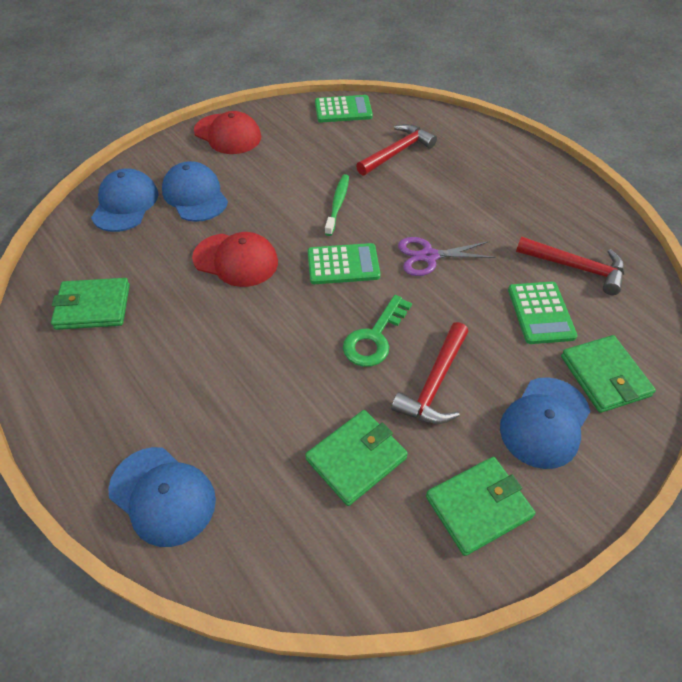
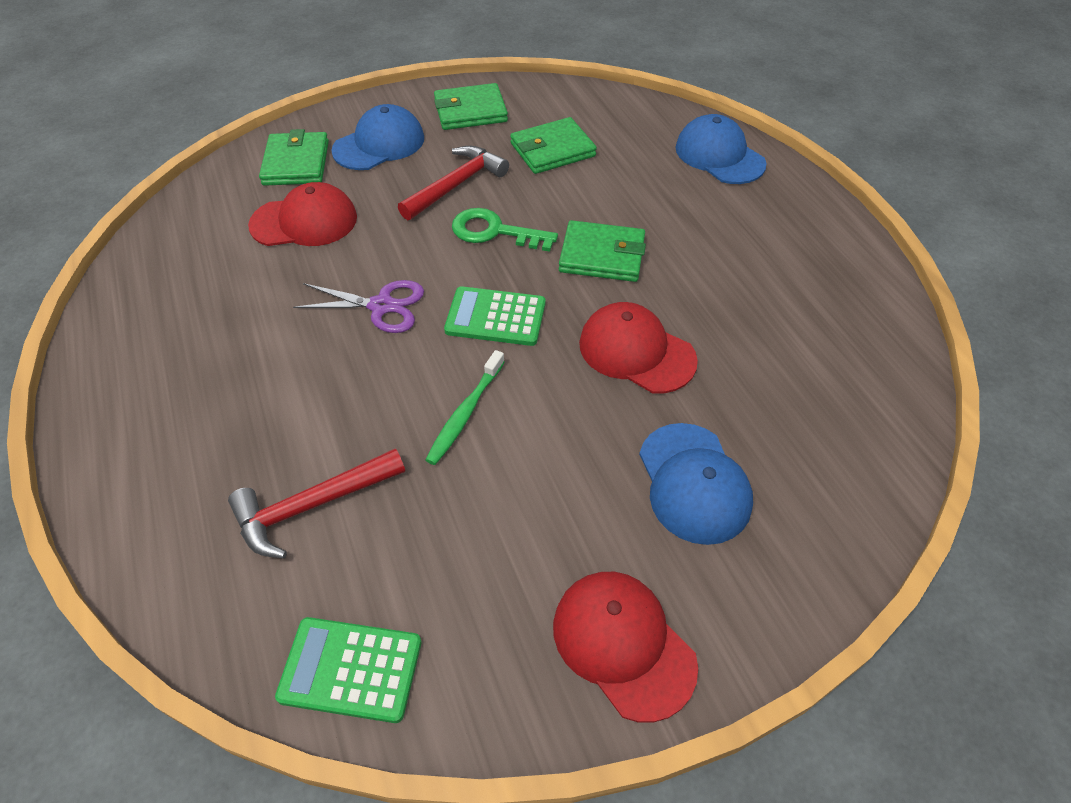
camera: 165 degrees left, 0 degrees up
green wallet [51,278,130,330] -> green wallet moved to [559,220,646,282]
blue cap [91,169,158,232] -> none
green key [343,295,412,367] -> green key turned 120 degrees counterclockwise [452,208,558,252]
green calculator [508,282,578,344] -> red cap [248,182,357,246]
red hammer [516,237,624,295] -> none

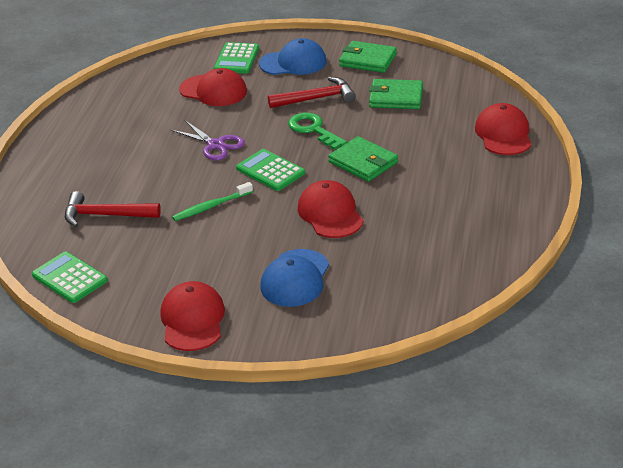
camera: 35 degrees right, 15 degrees down
green wallet [259,129,329,186] -> green calculator [214,42,259,73]
blue cap [676,114,767,184] -> red cap [475,103,532,155]

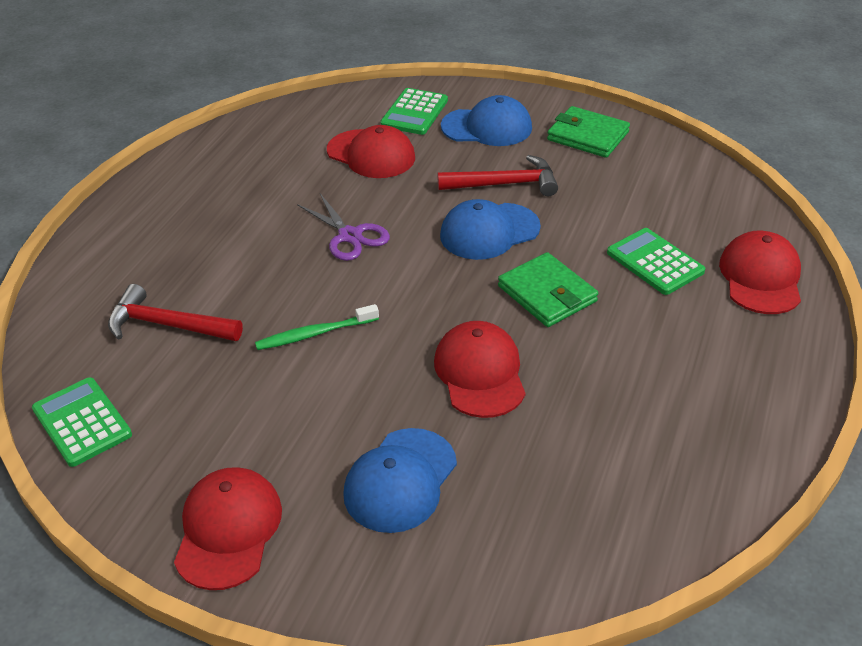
camera: 10 degrees right, 5 degrees up
green calculator [236,149,305,191] -> green calculator moved to [607,228,705,295]
green key [288,113,347,150] -> blue cap [440,199,541,260]
green wallet [369,79,423,109] -> none

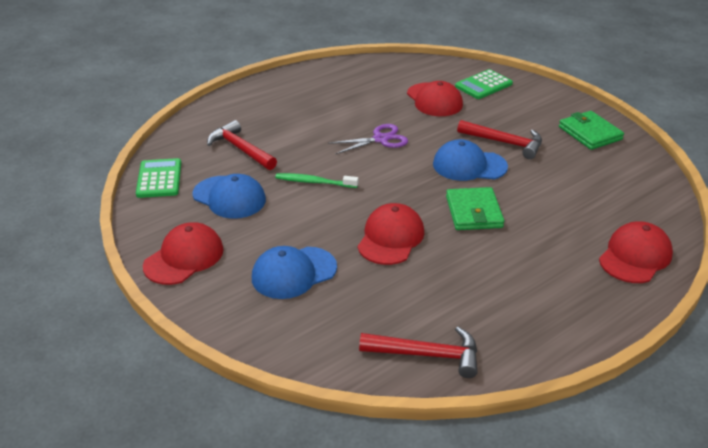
camera: 30 degrees right, 5 degrees down
purple scissors [297,194,390,261] -> purple scissors turned 105 degrees counterclockwise [328,124,408,154]
blue cap [441,95,532,146] -> blue cap moved to [192,174,266,219]
green calculator [607,228,705,295] -> none
none -> red hammer [359,326,478,378]

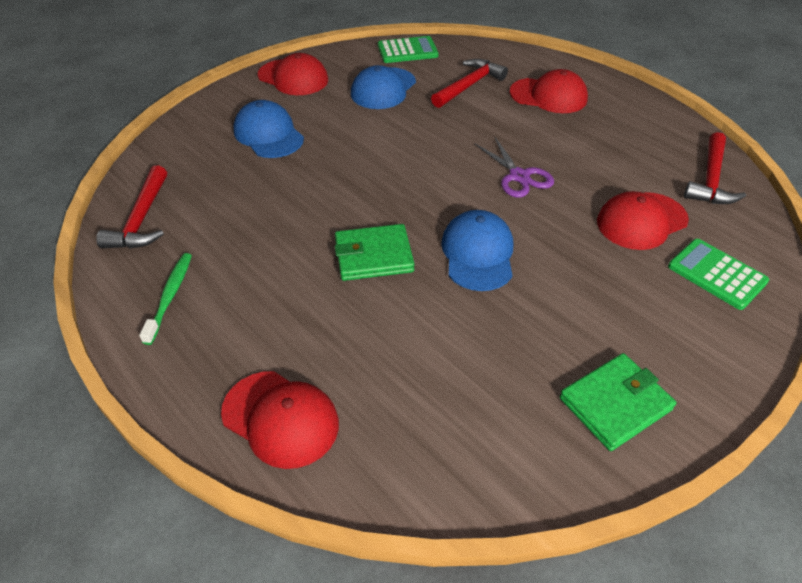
camera: 85 degrees right, 10 degrees up
green toothbrush [275,173,358,188] -> green toothbrush moved to [139,253,192,345]
red cap [358,203,424,265] -> red cap moved to [510,69,588,113]
red hammer [457,120,542,159] -> red hammer moved to [684,132,746,204]

